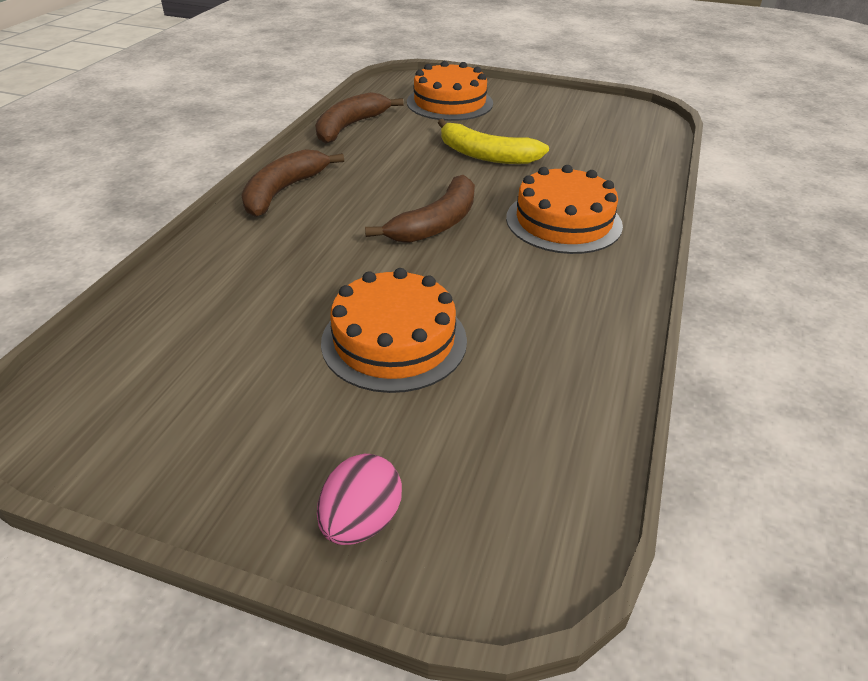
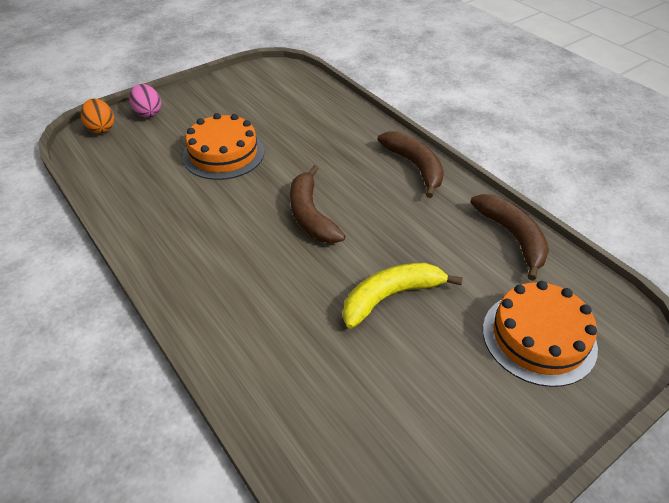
camera: 125 degrees right, 5 degrees up
orange cake [506,165,623,254] -> none
none -> orange egg [81,98,114,134]

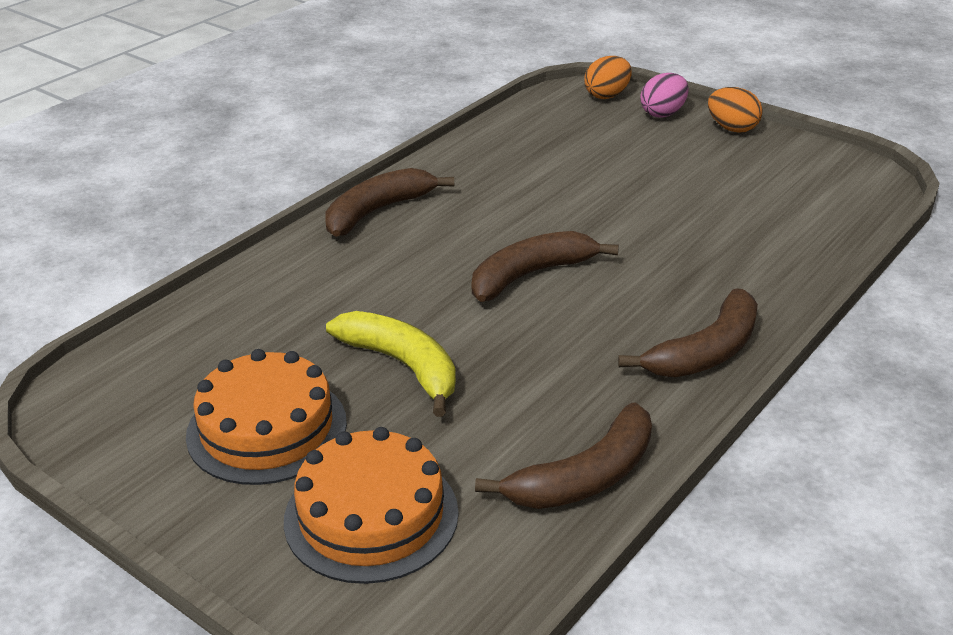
camera: 75 degrees right, 10 degrees down
orange cake [182,113,264,180] -> orange cake moved to [186,349,347,485]
none -> brown banana [325,168,454,237]
none -> orange egg [708,87,763,133]

